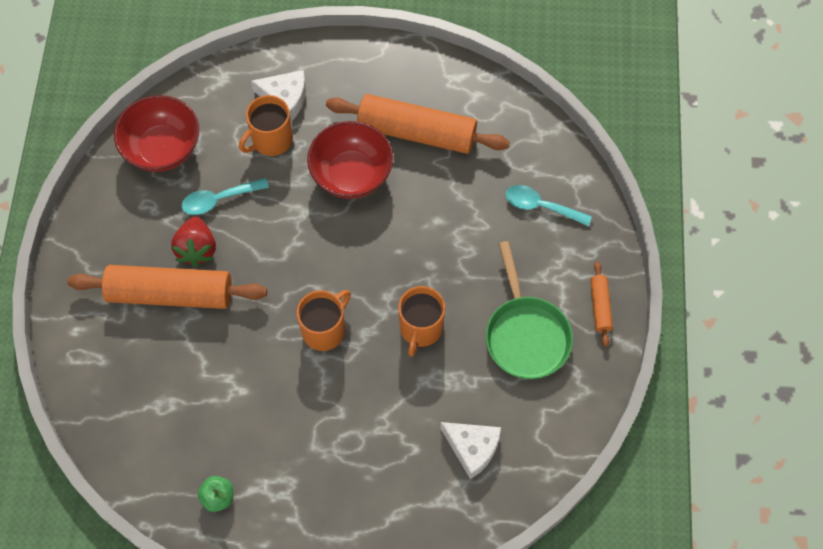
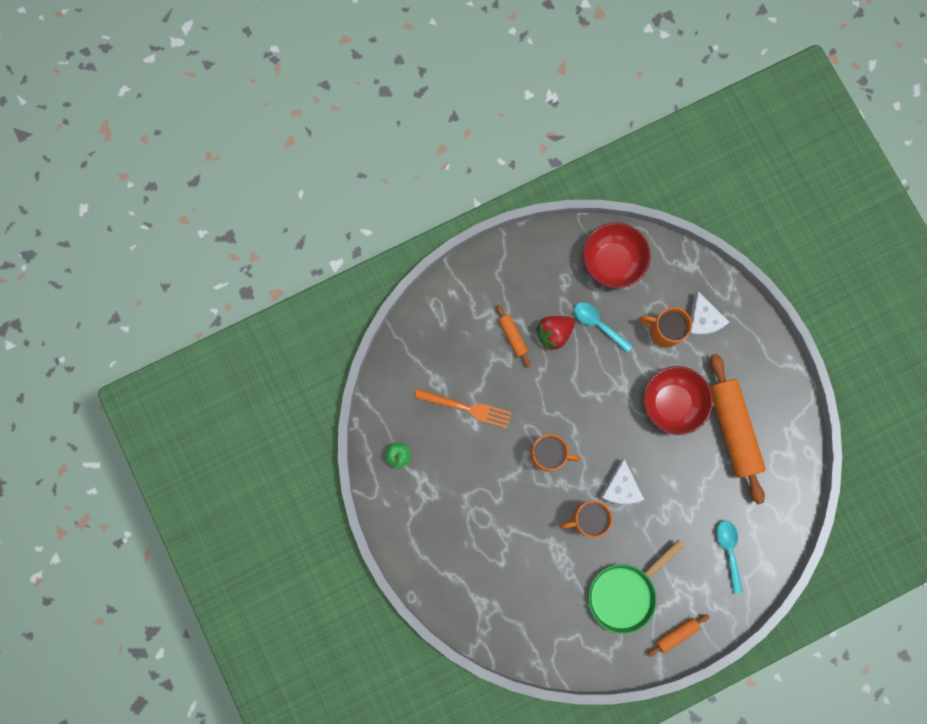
camera: 60 degrees right, 15 degrees up
orange rolling pin [67,265,267,309] -> orange rolling pin [497,305,530,367], size x0.46
white cheese [440,422,501,479] -> white cheese moved to [600,459,644,504]
none -> orange fork [415,388,512,428]

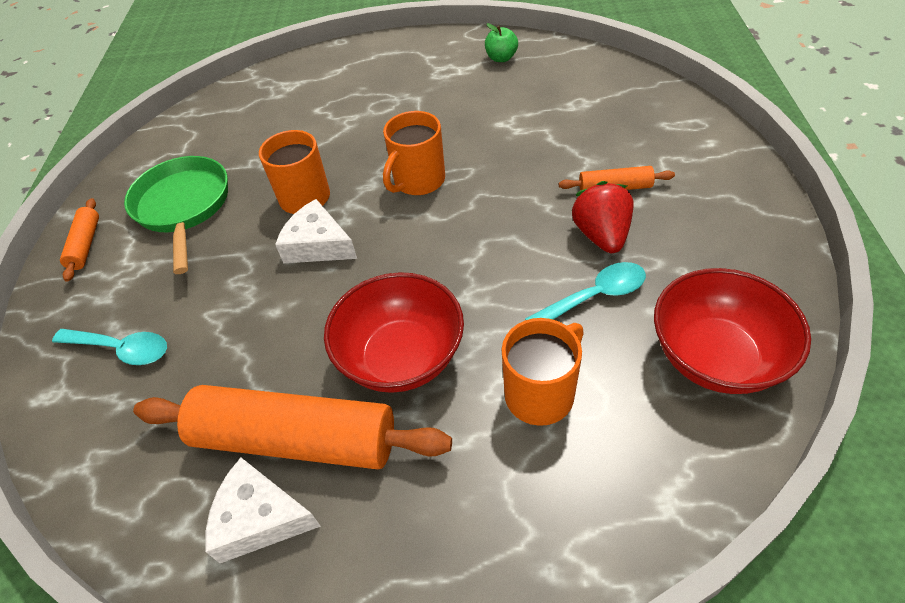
camera: 120 degrees right, 30 degrees down
orange fork [415,388,512,428] -> none
white cheese [688,291,729,337] -> white cheese moved to [205,458,321,563]

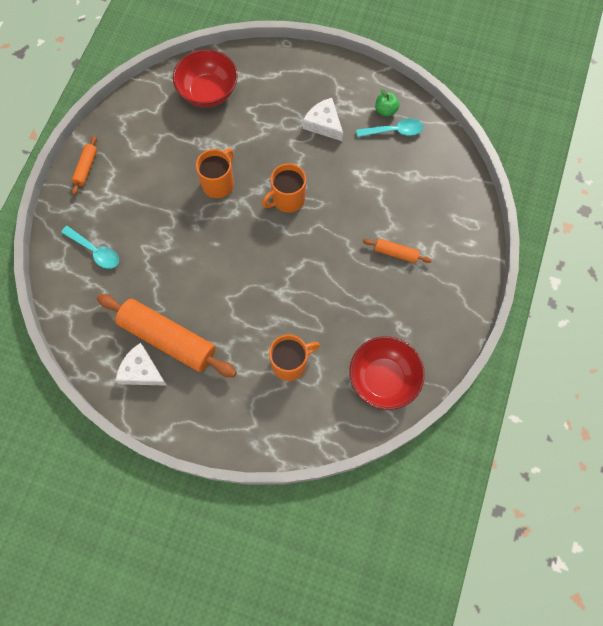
camera: 15 degrees right, 20 degrees up
green pan [124,156,228,274] -> none
white cheese [275,199,357,263] -> white cheese moved to [303,98,343,141]
red bowl [324,272,464,393] -> red bowl moved to [173,49,238,108]
turquoise spoon [525,262,646,320] -> turquoise spoon moved to [356,118,424,137]
red strawberry [571,181,634,253] -> none

